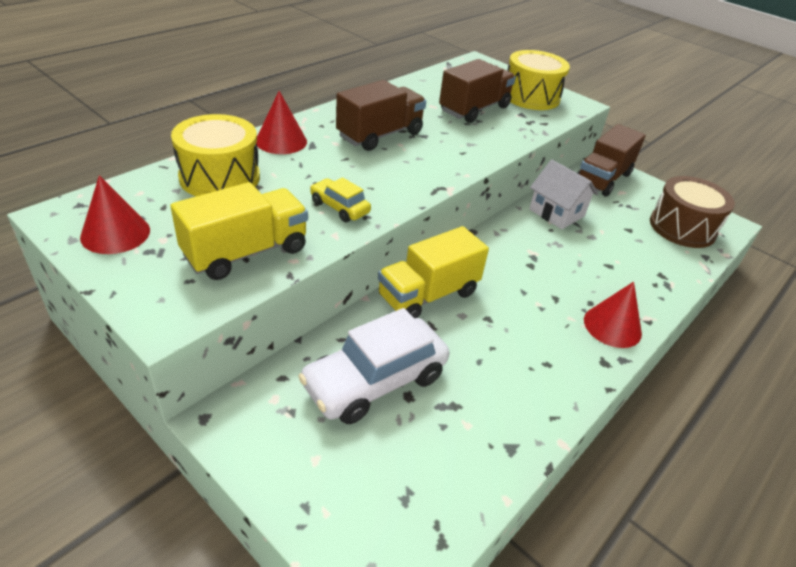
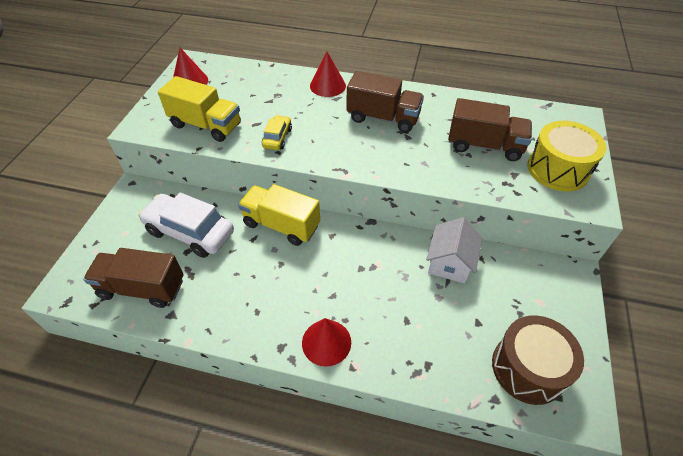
camera: 65 degrees right, 10 degrees up
yellow drum [171,114,260,196] -> none
brown truck [578,124,646,197] -> brown truck moved to [83,248,184,308]

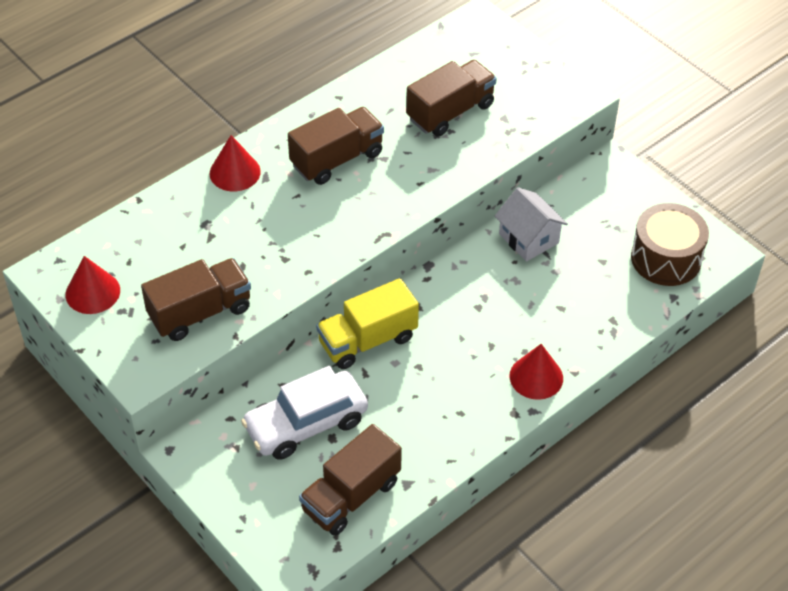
camera: 55 degrees left, 0 degrees up
yellow truck [158,76,241,142] -> brown truck [141,258,251,341]
yellow car [262,115,292,150] -> none
yellow drum [527,121,607,192] -> none

